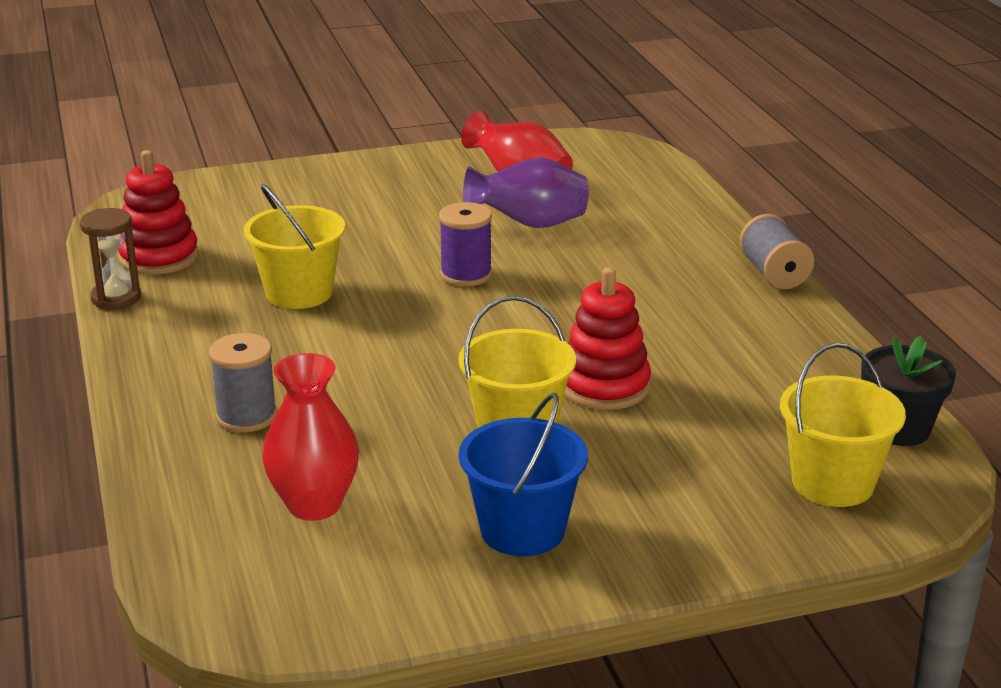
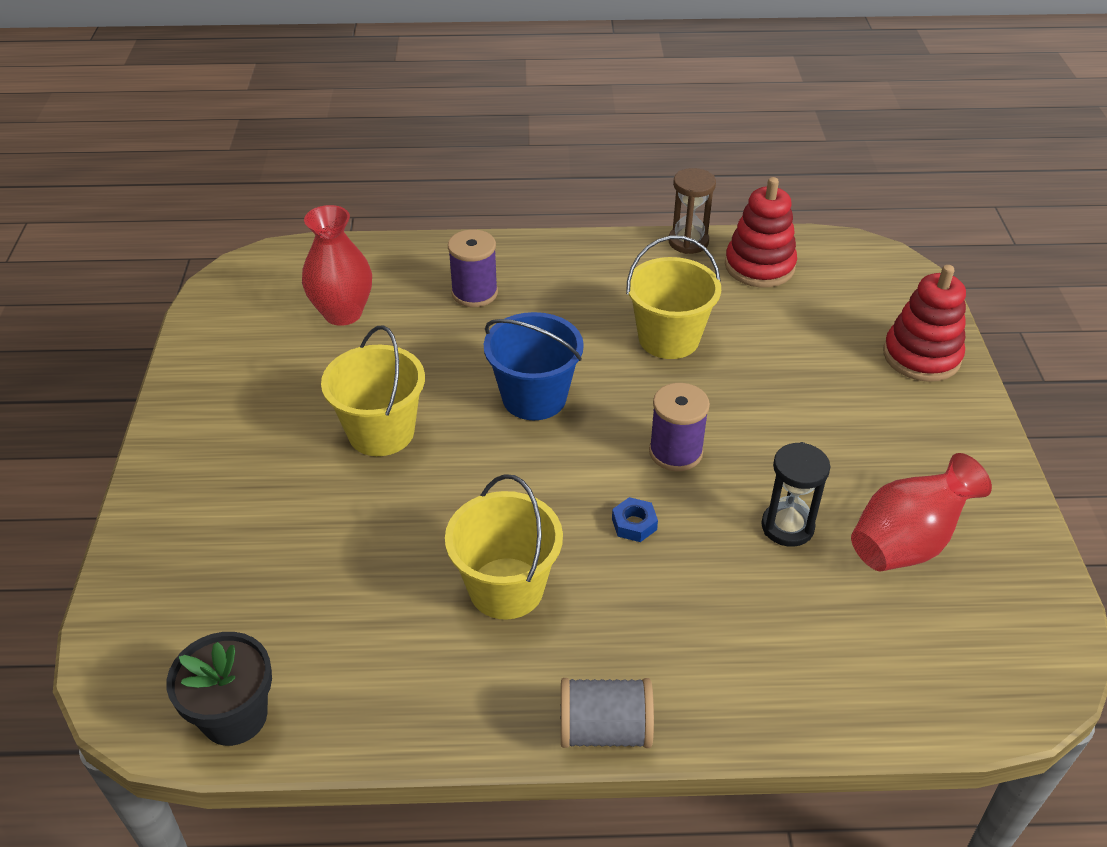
camera: 105 degrees right, 15 degrees up
grey spool [209,333,277,432] -> purple spool [448,229,498,307]
blue bucket [459,393,588,556] -> blue bucket moved to [484,312,584,420]
purple vase [463,157,589,228] -> black hourglass [761,442,830,547]
red stacking toy [564,267,651,410] -> red stacking toy moved to [883,265,966,382]
yellow bucket [780,343,906,507] -> yellow bucket moved to [445,474,563,620]
none -> blue nut [612,497,658,542]

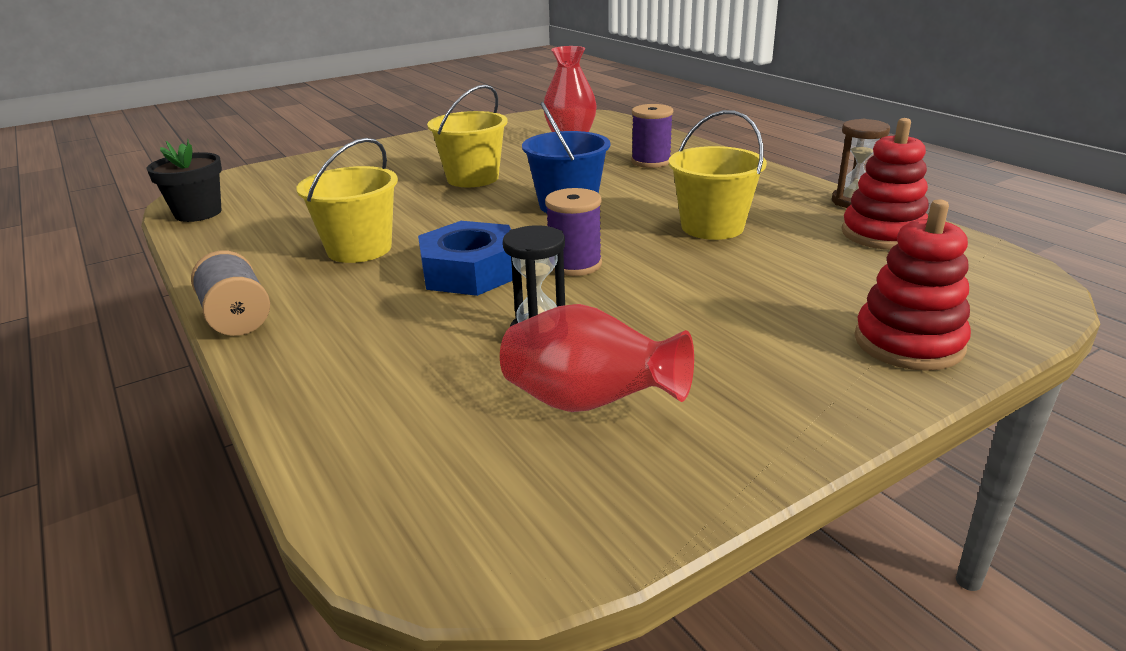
camera: 60 degrees right, 15 degrees down
blue nut [612,497,658,542] -> blue nut [418,221,513,296], size x2.39

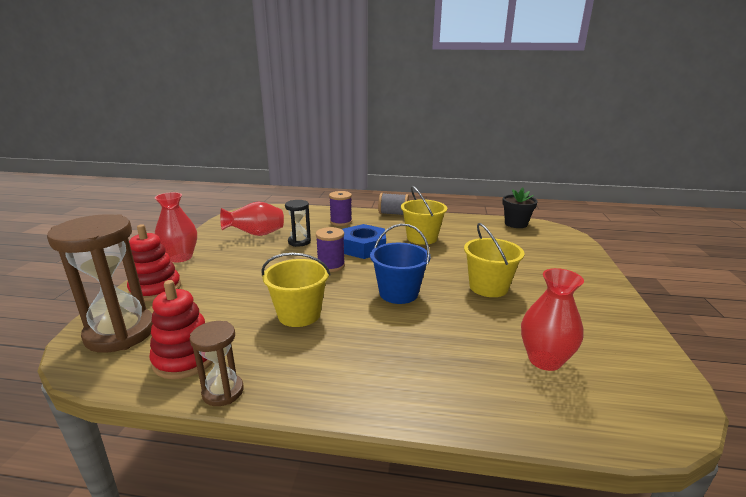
camera: 130 degrees right, 5 degrees down
purple spool [631,104,673,168] -> purple spool moved to [329,191,352,226]
none -> brown hourglass [47,214,153,353]
none -> red vase [155,192,197,263]

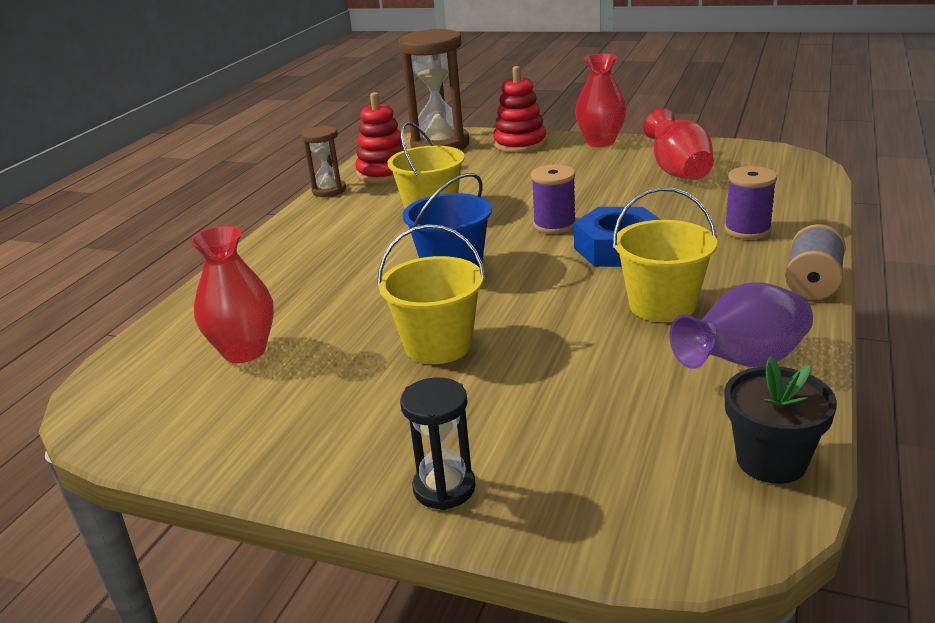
camera: 105 degrees right, 5 degrees up
black hourglass [285,200,311,247] -> black hourglass moved to [400,377,476,510]
none -> purple vase [670,282,813,369]

